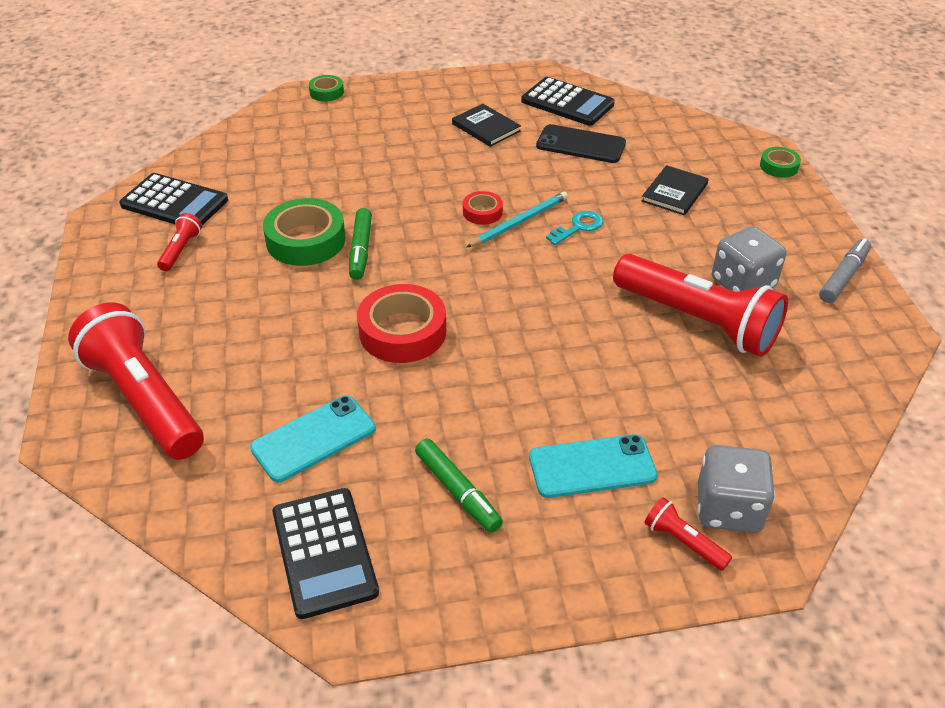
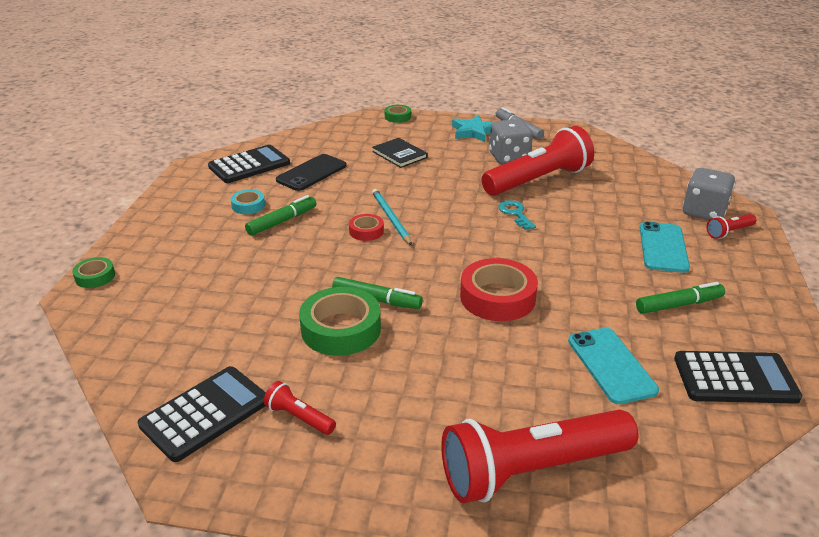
camera: 70 degrees left, 10 degrees down
black book [452,104,521,147] -> turquoise tape [231,189,265,214]
turquoise key [546,211,603,245] -> turquoise key moved to [498,200,536,230]
none -> green marker [245,195,316,236]
none -> turquoise star [452,115,493,142]

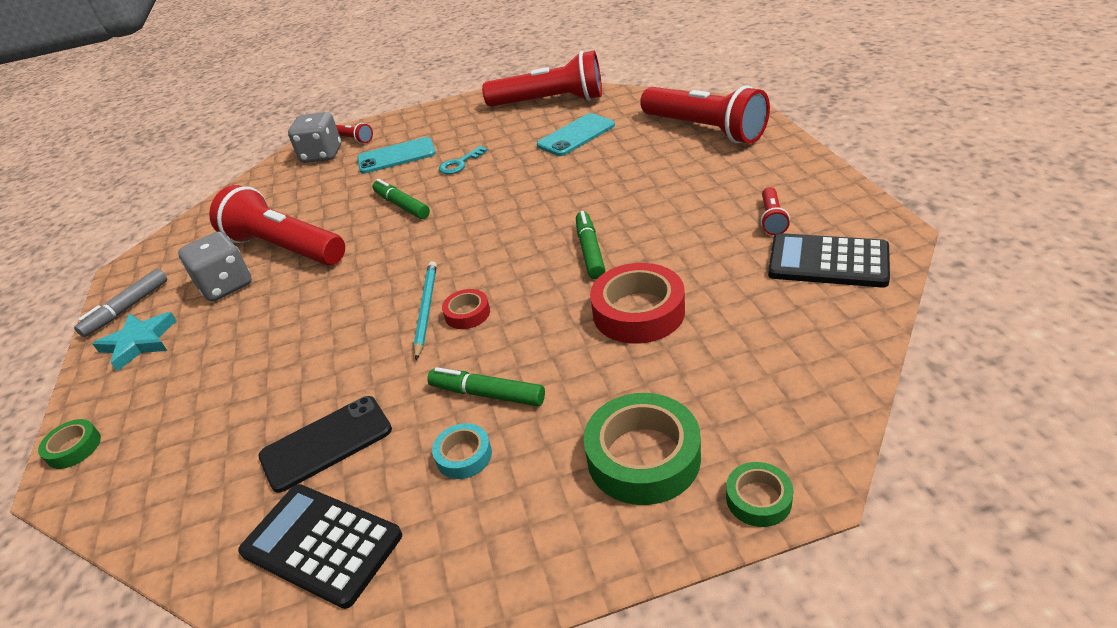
camera: 110 degrees left, 5 degrees up
black phone [276,154,347,191] -> black phone turned 45 degrees counterclockwise [259,396,392,493]
green tape [299,287,381,356] -> green tape moved to [584,393,701,505]
black book [372,138,428,168] -> none
turquoise pencil [372,189,412,246] -> turquoise pencil turned 135 degrees clockwise [413,261,437,360]
red tape [460,258,538,321] -> red tape moved to [590,263,685,344]
turquoise key [498,200,536,230] -> turquoise key moved to [439,146,488,174]
green marker [636,282,725,314] -> green marker moved to [372,179,430,219]
black calculator [674,351,802,404] -> red flashlight [482,51,602,107]

